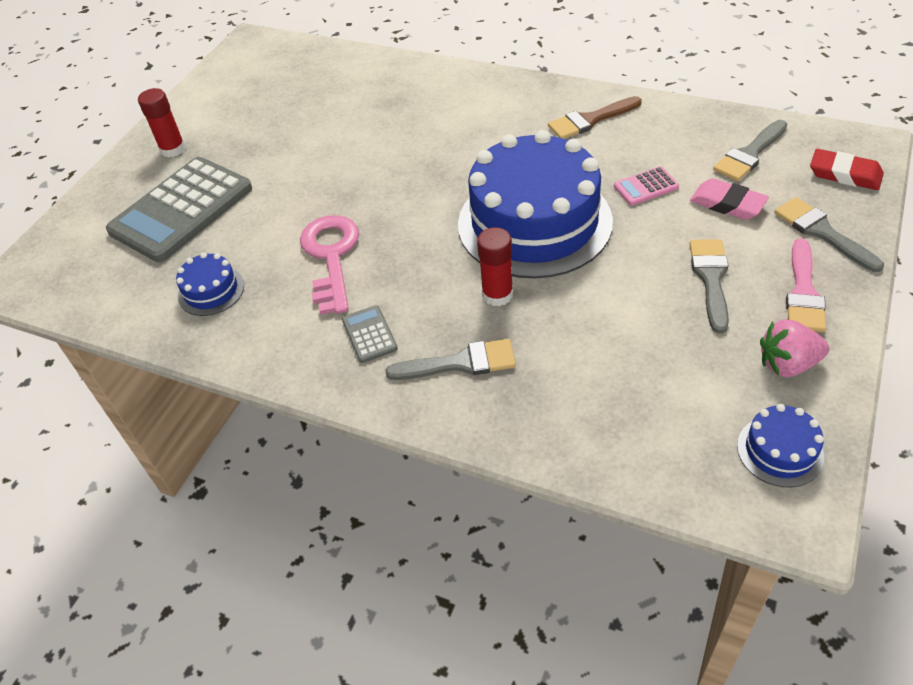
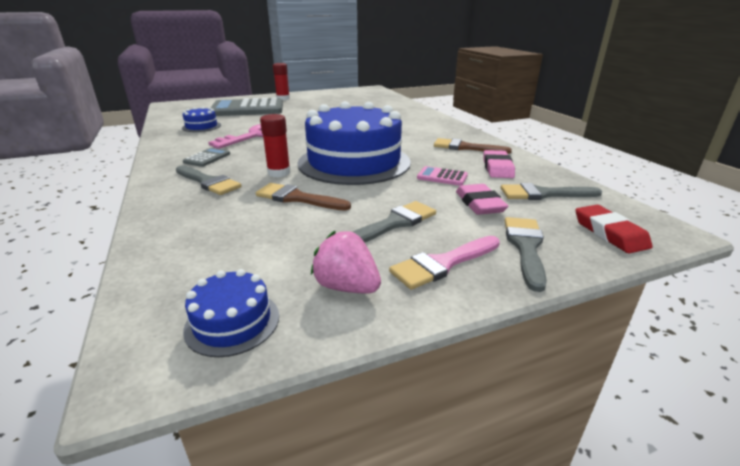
camera: 40 degrees right, 20 degrees down
none -> brown brush [256,183,351,211]
none -> pink eraser [483,150,515,178]

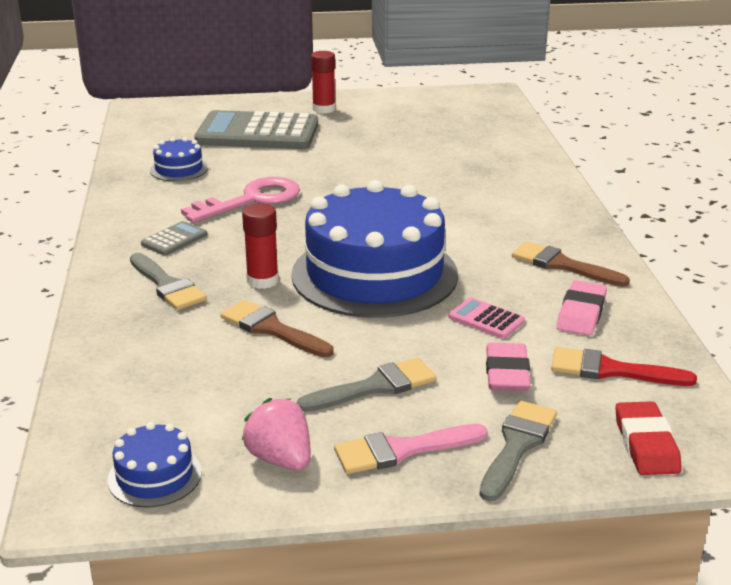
camera: 15 degrees right, 0 degrees up
grey brush [501,183,602,200] -> red brush [551,347,697,386]

